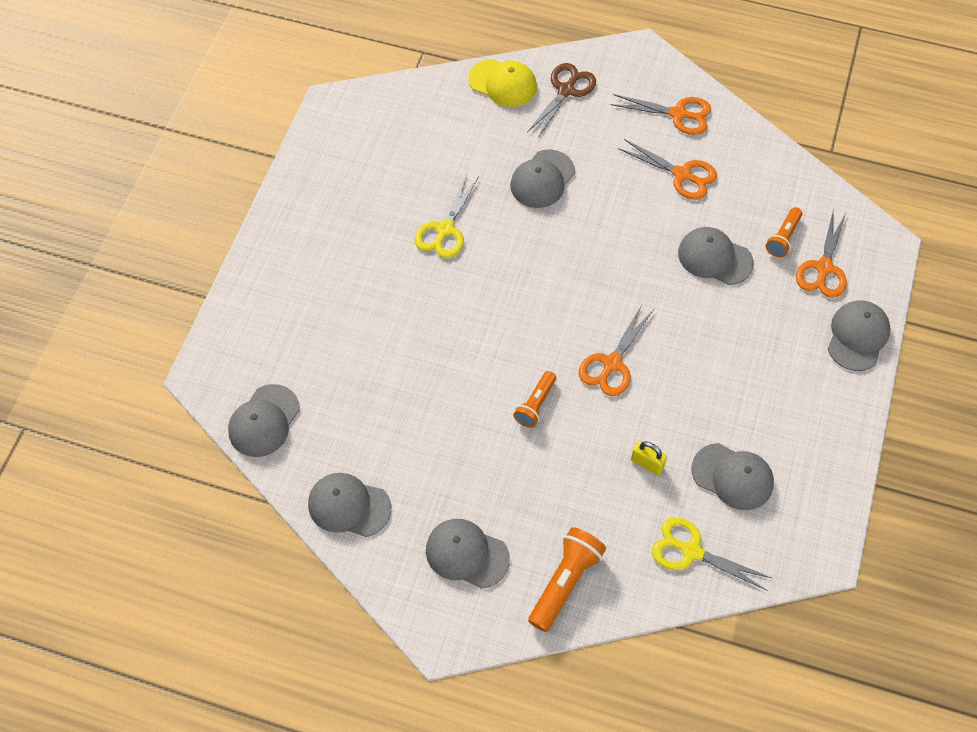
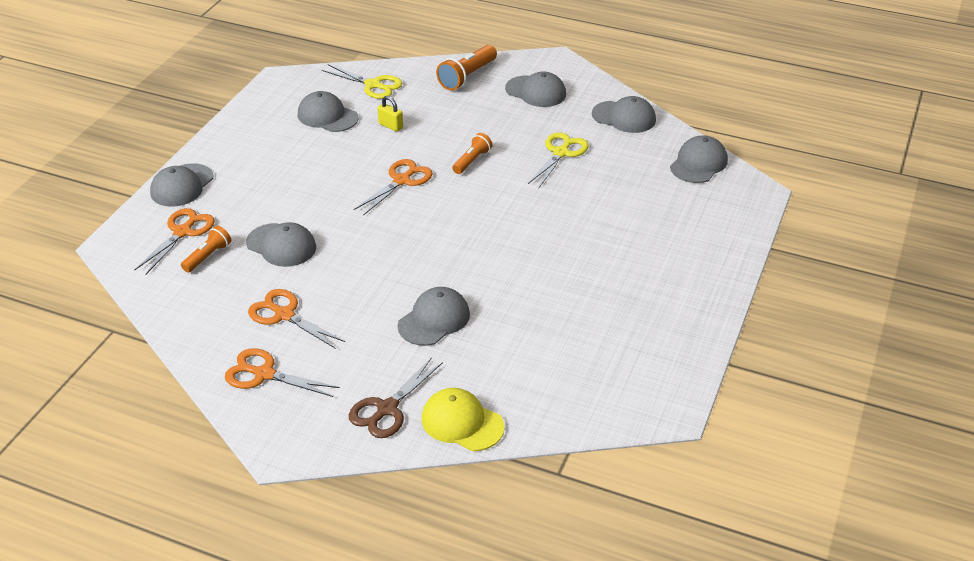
camera: 175 degrees left, 20 degrees down
yellow scissors [415,174,479,258] -> yellow scissors moved to [528,132,589,188]

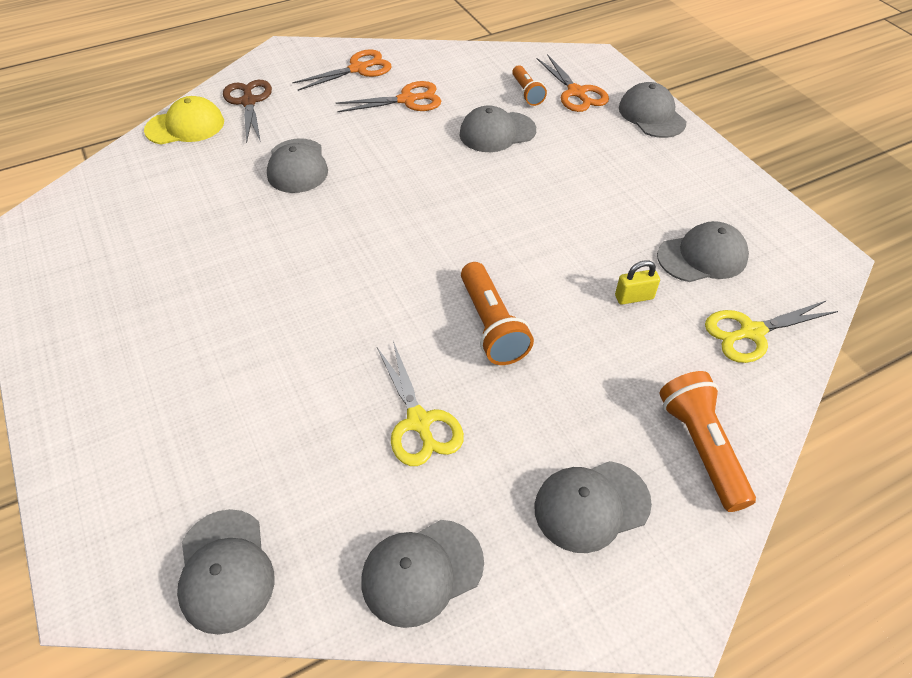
camera: 130 degrees right, 10 degrees up
orange scissors [354,159,433,216] -> none
orange flashlight [452,133,493,174] -> orange flashlight [461,262,534,365], size x1.58

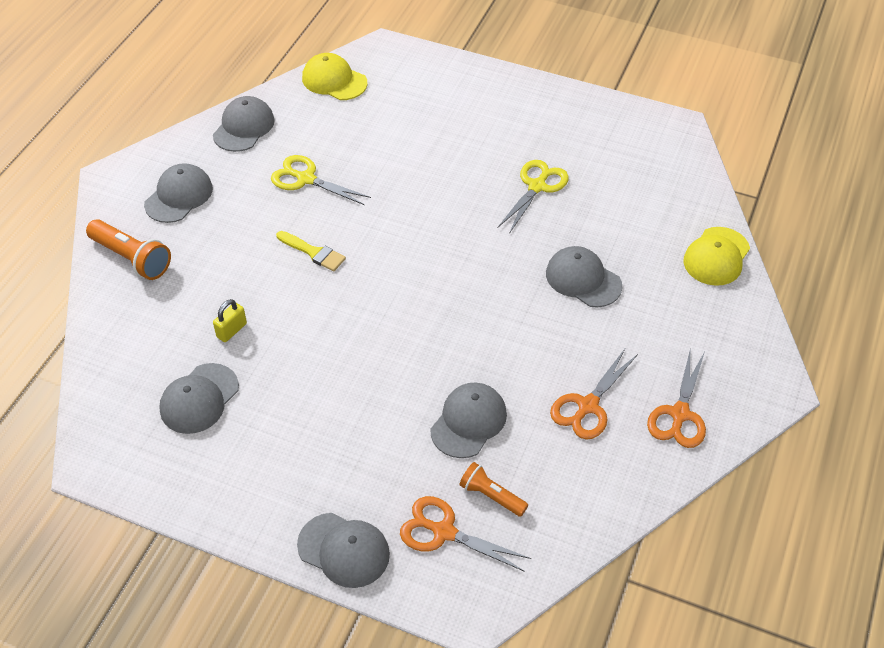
camera: 140 degrees right, 0 degrees up
grey cap [177,509,274,634] -> yellow cap [302,53,368,100]
brown scissors [223,80,272,143] -> none
orange flashlight [461,262,534,365] -> yellow brush [276,231,346,271]
yellow scissors [705,300,838,363] -> yellow scissors moved to [498,160,569,234]

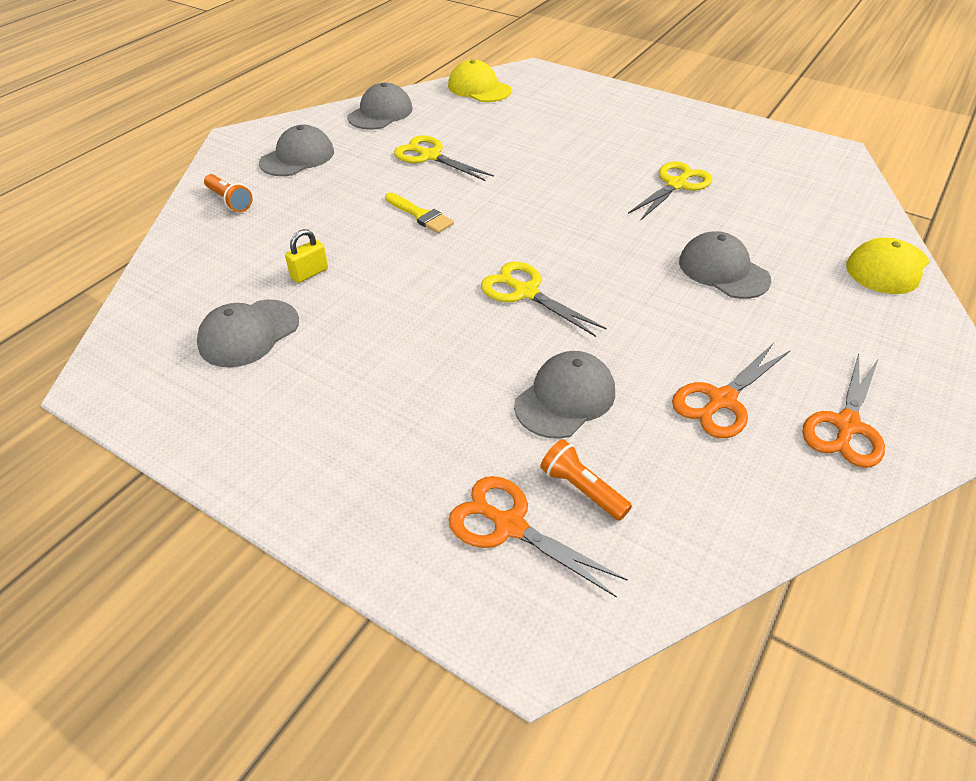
camera: 10 degrees right, 5 degrees down
orange flashlight [86,219,171,280] -> orange flashlight [204,174,253,212], size x0.63
grey cap [297,513,390,588] -> none
none -> yellow scissors [481,262,607,337]

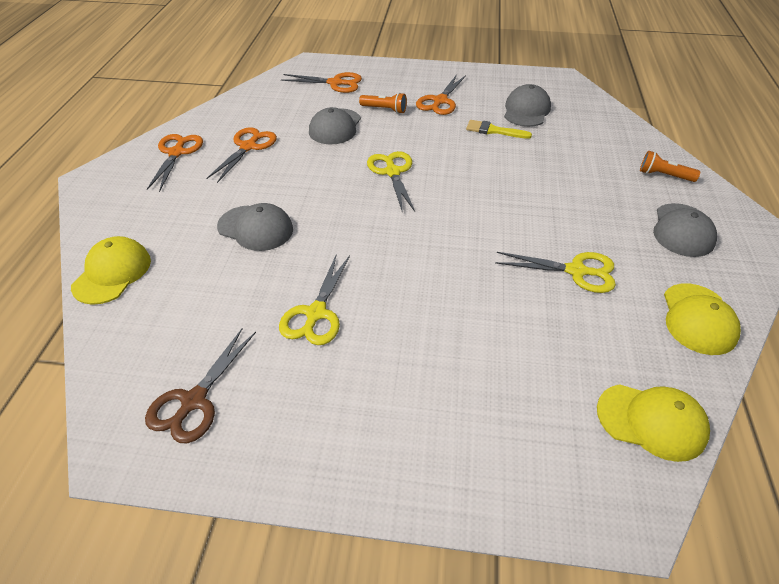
camera: 155 degrees right, 0 degrees up
yellow padlock [285,229,328,283] -> none
grey cap [348,83,413,130] -> yellow cap [664,283,741,355]
yellow brush [385,193,454,233] -> yellow brush moved to [466,120,532,139]
yellow scissors [481,262,607,337] -> yellow scissors turned 120 degrees counterclockwise [367,151,415,213]
orange flashlight [540,439,632,521] -> orange flashlight moved to [359,92,407,114]
none -> brown scissors [145,328,256,443]
none -> orange scissors [416,74,466,115]

